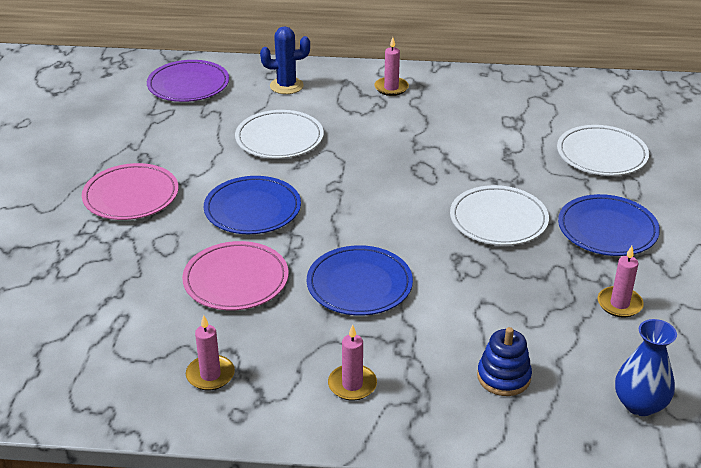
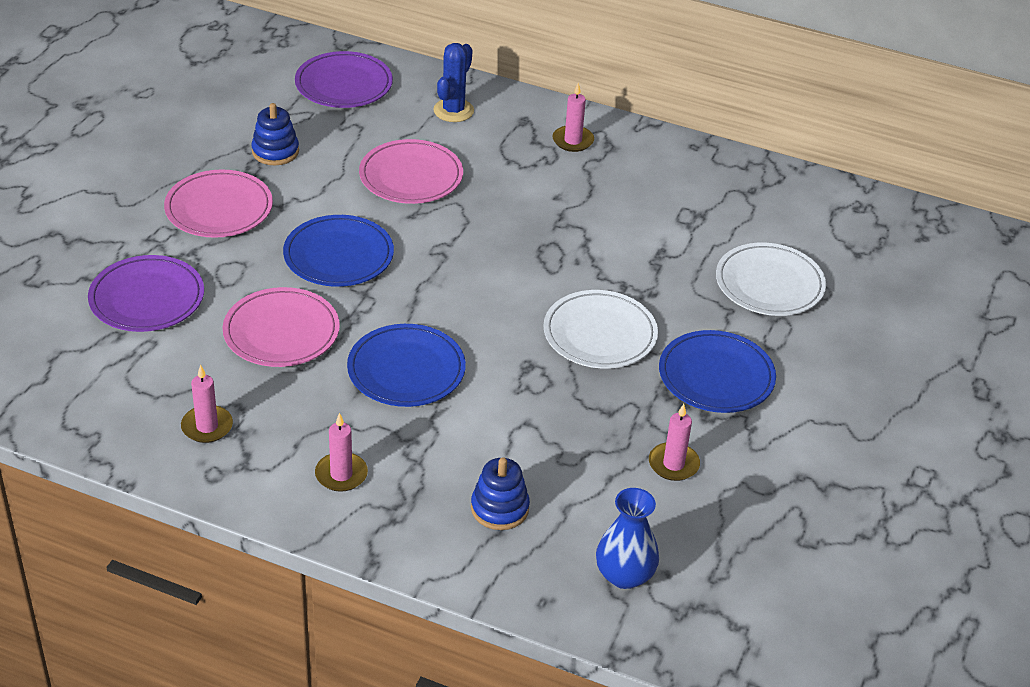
camera: 15 degrees right, 5 degrees up
white plate [235,110,324,159] -> pink plate [359,139,463,204]
blue cactus [260,26,310,94] -> blue cactus turned 75 degrees counterclockwise [433,43,474,122]
none -> purple plate [88,255,204,332]
none -> blue stacking toy [251,103,299,165]

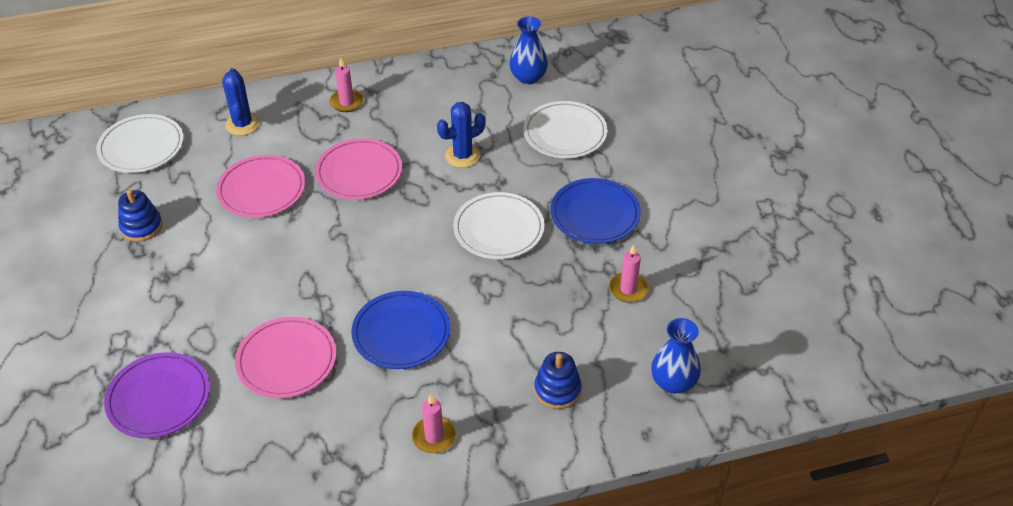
camera: 35 degrees left, 5 degrees up
pink plate [164,169,273,238] -> pink plate moved to [315,138,402,200]
pink candle [181,365,233,443] -> none
blue plate [283,215,394,287] -> none
purple plate [295,51,393,108] -> white plate [96,114,184,173]
none -> blue cactus [437,102,485,168]
none -> blue vase [509,16,548,84]

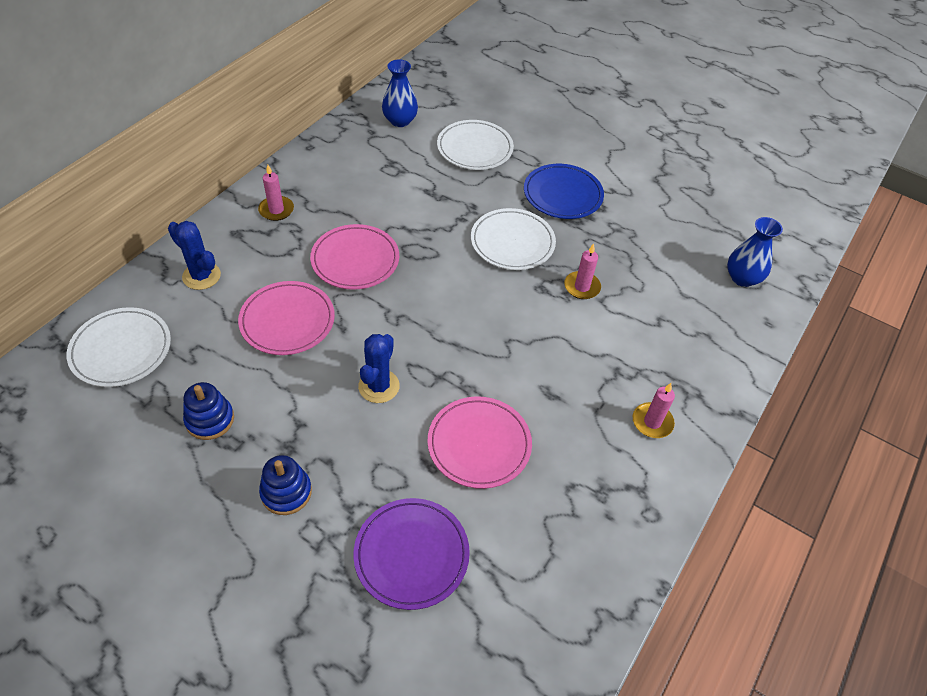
camera: 45 degrees left, 5 degrees up
blue plate [351,291,450,369] -> none
blue cactus [437,102,485,168] -> blue cactus moved to [358,334,400,403]
blue stacking toy [534,352,582,409] -> blue stacking toy moved to [259,455,312,515]
pink candle [609,244,649,303] -> pink candle moved to [564,243,601,299]

